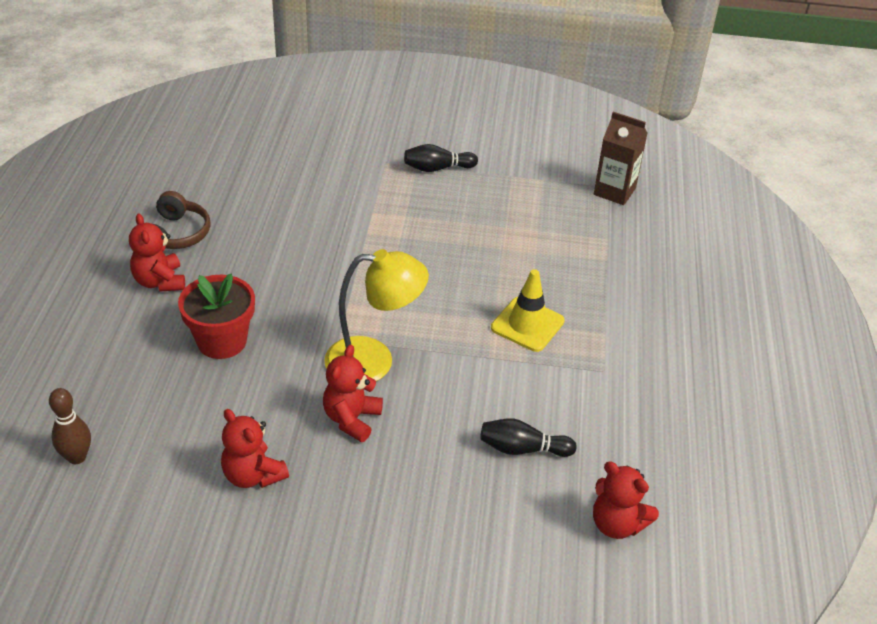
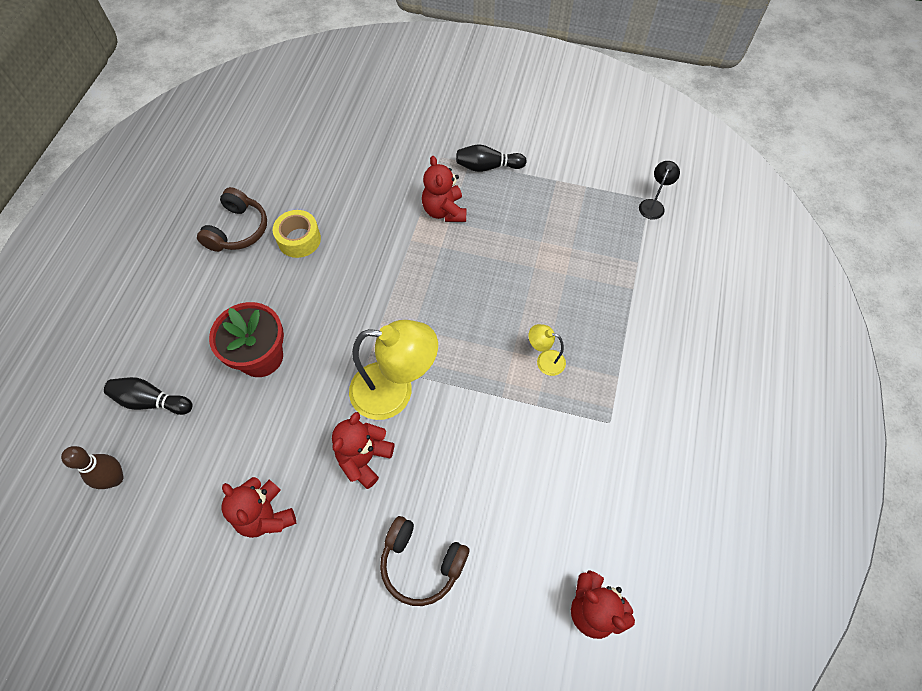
camera: 10 degrees right, 20 degrees up
red teddy bear [129,214,185,292] -> red teddy bear moved to [422,156,466,222]
black bowling pin [480,418,577,457] -> black bowling pin moved to [104,377,193,415]
yellow traffic cone [491,269,565,352] -> yellow lamp [528,324,566,376]
brown carton [594,112,647,205] -> black lamp [639,161,680,220]
none -> yellow tape [273,210,321,258]
none -> brown headphones [380,516,469,606]

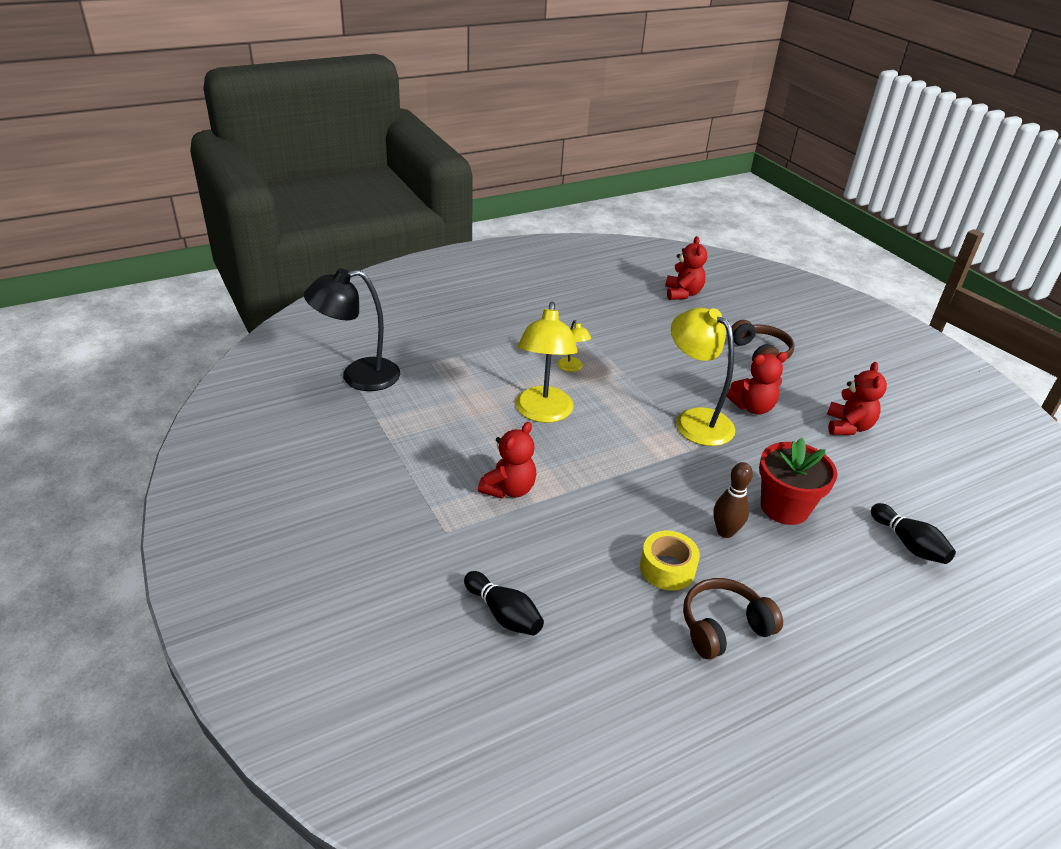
camera: 135 degrees left, 25 degrees down
brown bowling pin [61,446,123,489] -> brown bowling pin moved to [714,462,753,538]
black bowling pin [456,144,527,172] -> black bowling pin moved to [464,571,544,635]
black lamp [639,161,680,220] -> black lamp [304,268,400,391], size x2.13
none -> yellow lamp [516,302,577,423]

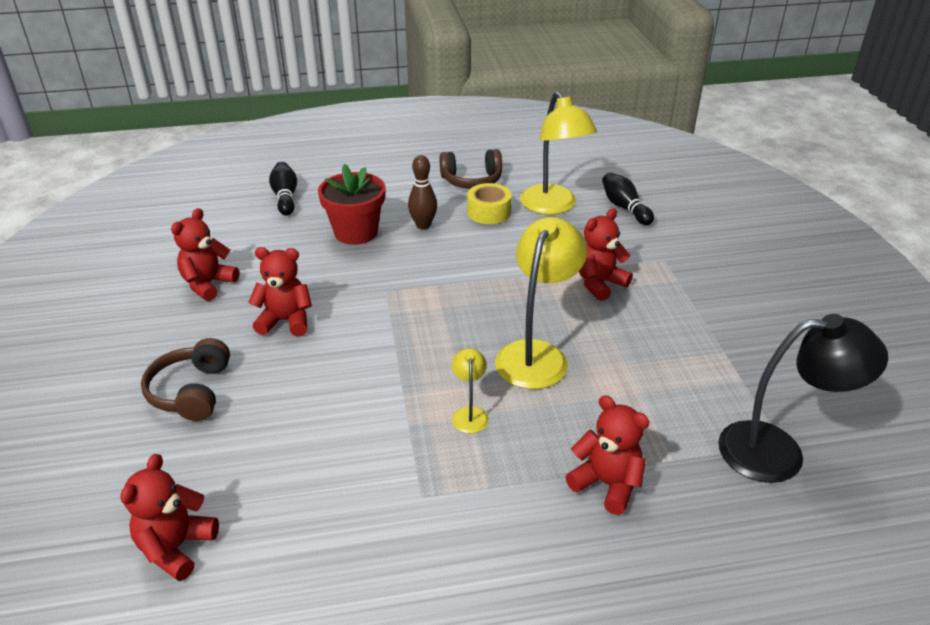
camera: 160 degrees left, 0 degrees up
yellow lamp [671,308,735,446] -> yellow lamp moved to [520,91,597,215]
none -> red teddy bear [565,395,649,515]

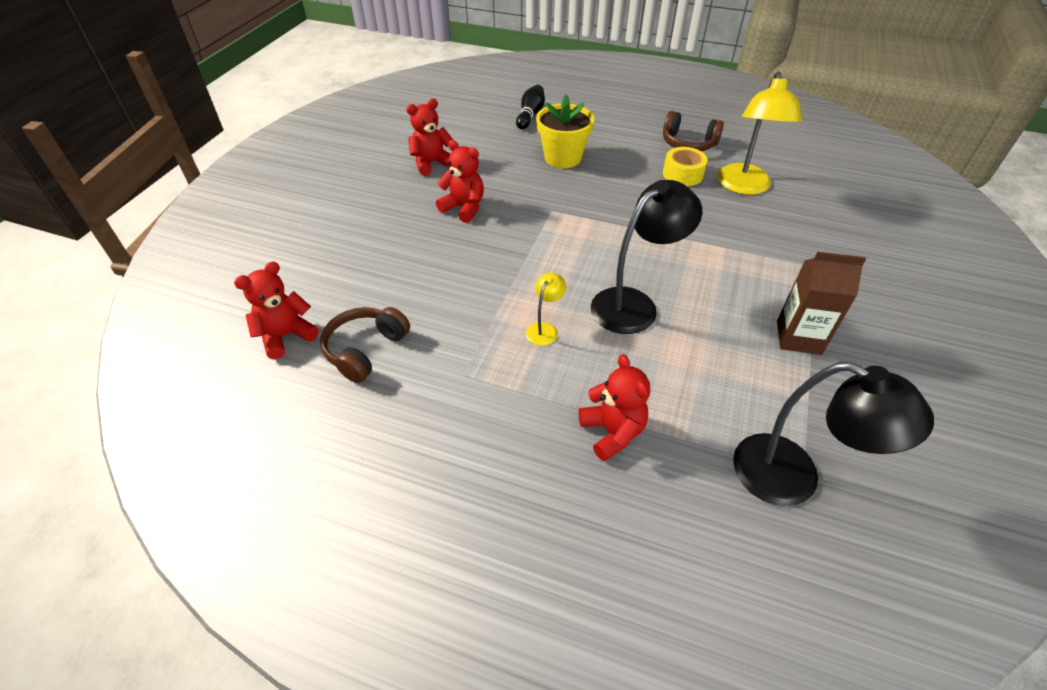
camera: 30 degrees right, 10 degrees up
brown headphones [141,338,230,421] -> brown headphones moved to [320,307,410,383]
red flower pot [318,164,386,245] -> yellow flower pot [536,95,594,168]
brown bowling pin [408,155,437,229] -> none
yellow lamp [495,217,587,389] -> black lamp [591,180,702,334]
red teddy bear [579,208,633,301] -> none
black bowling pin [602,172,654,225] -> none
none -> brown carton [777,252,866,355]

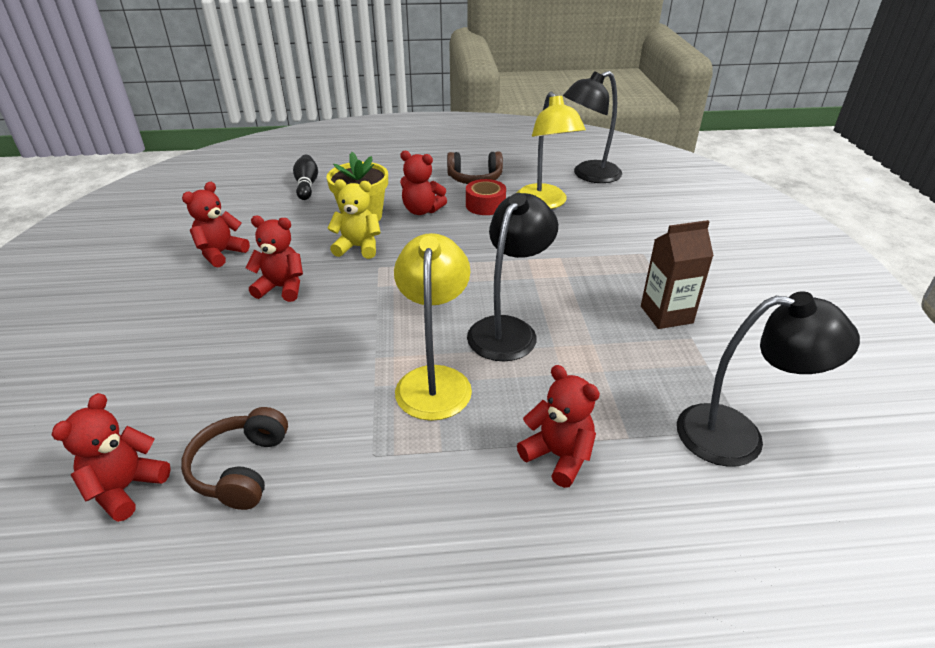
camera: 25 degrees left, 10 degrees down
yellow lamp [526,273,566,346] -> yellow lamp [394,233,472,421], size x2.13
yellow tape [663,147,708,186] -> red tape [466,179,506,215]
none -> yellow teddy bear [327,179,381,259]
none -> red teddy bear [400,151,447,215]
none -> black lamp [563,71,622,183]

